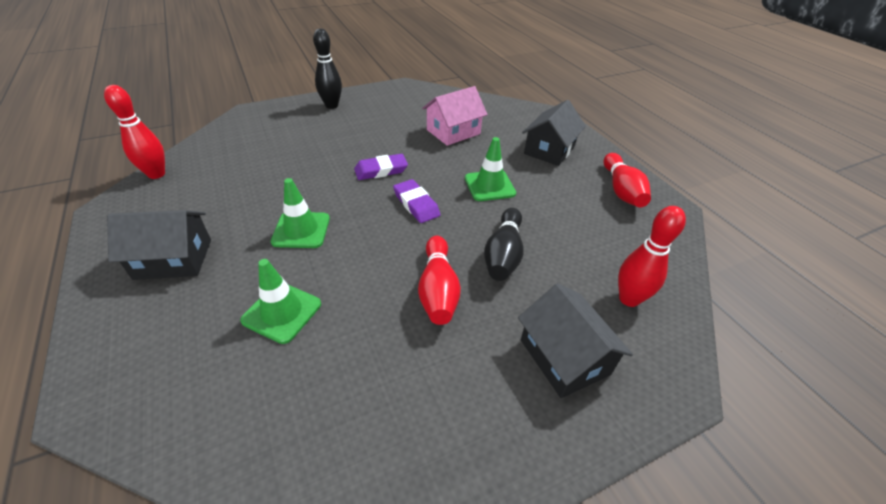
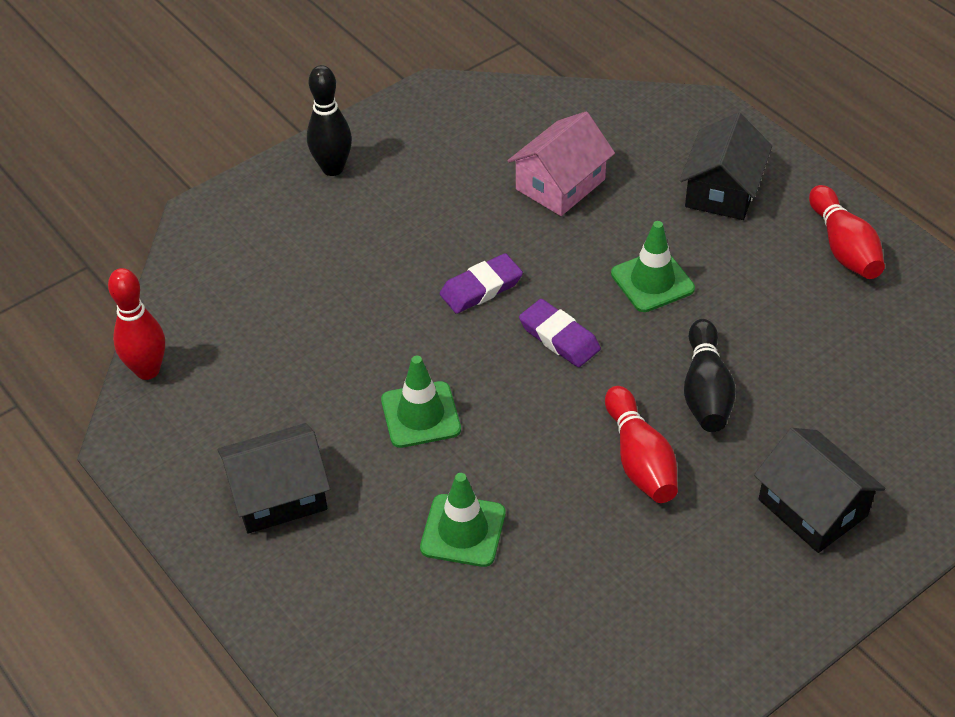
camera: 10 degrees left, 5 degrees up
red bowling pin [618,206,686,307] -> none

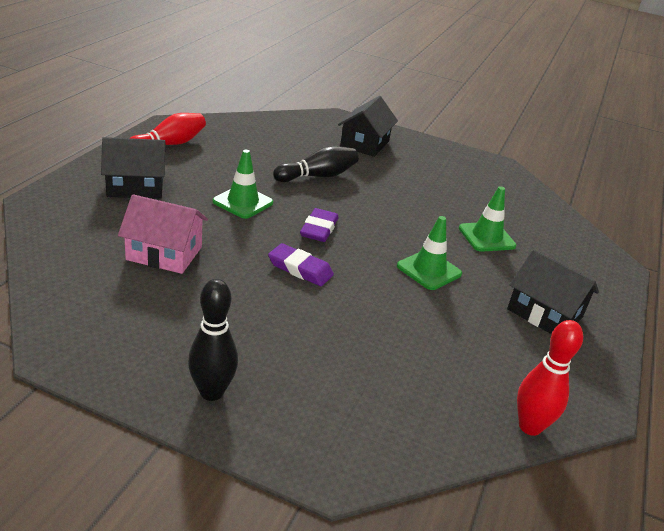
camera: 125 degrees left, 15 degrees down
red bowling pin [605,386,678,503] -> none

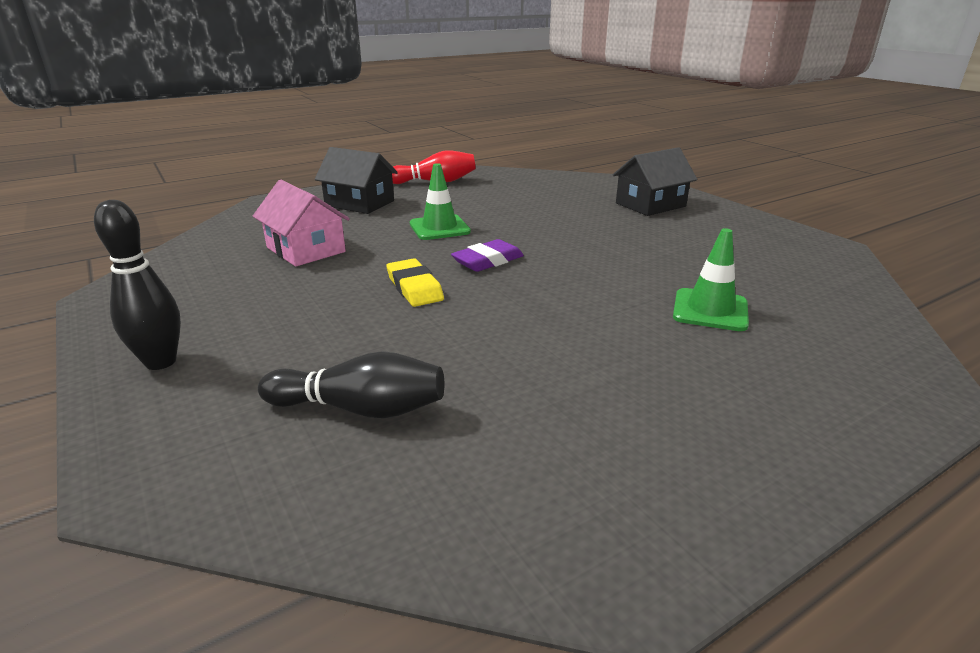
camera: 40 degrees right, 5 degrees down
purple eraser [268,243,334,286] -> yellow eraser [387,259,444,307]
black bowling pin [273,146,358,182] -> black bowling pin moved to [258,351,444,418]
green traffic cone [397,216,462,290] -> none
black house [507,250,599,334] -> none
red bowling pin [517,320,583,436] -> none

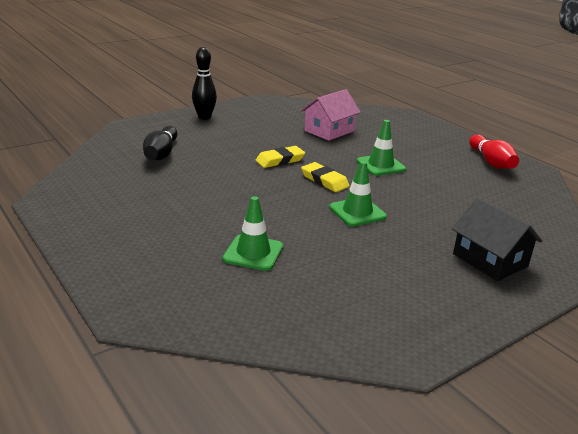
camera: 85 degrees right, 0 degrees up
black house [315,147,398,214] -> none
purple eraser [451,239,524,272] -> yellow eraser [301,162,350,192]
none -> green traffic cone [329,161,387,226]

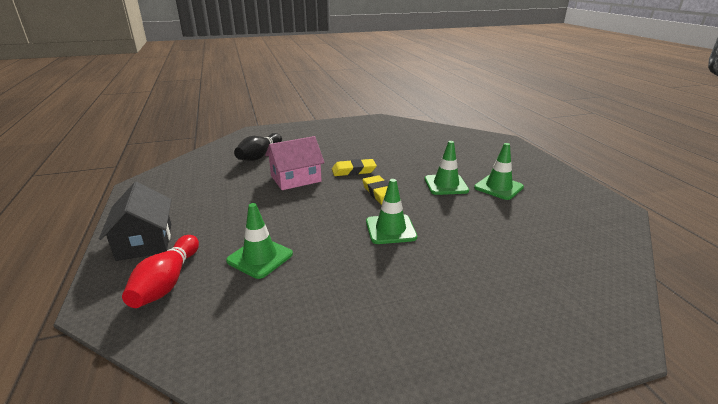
camera: 20 degrees right, 0 degrees up
black bowling pin [192,47,217,120] -> none
pink house [301,89,361,141] -> pink house moved to [265,136,325,190]
black house [452,198,542,281] -> black house moved to [99,182,171,261]
red bowling pin [469,134,519,169] -> red bowling pin moved to [122,235,199,308]
none -> green traffic cone [474,143,524,200]

